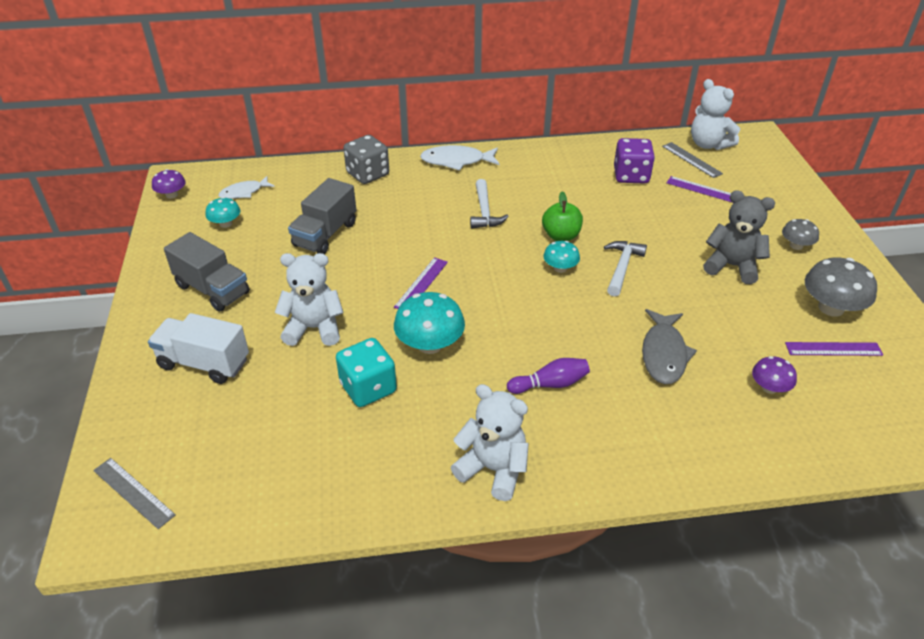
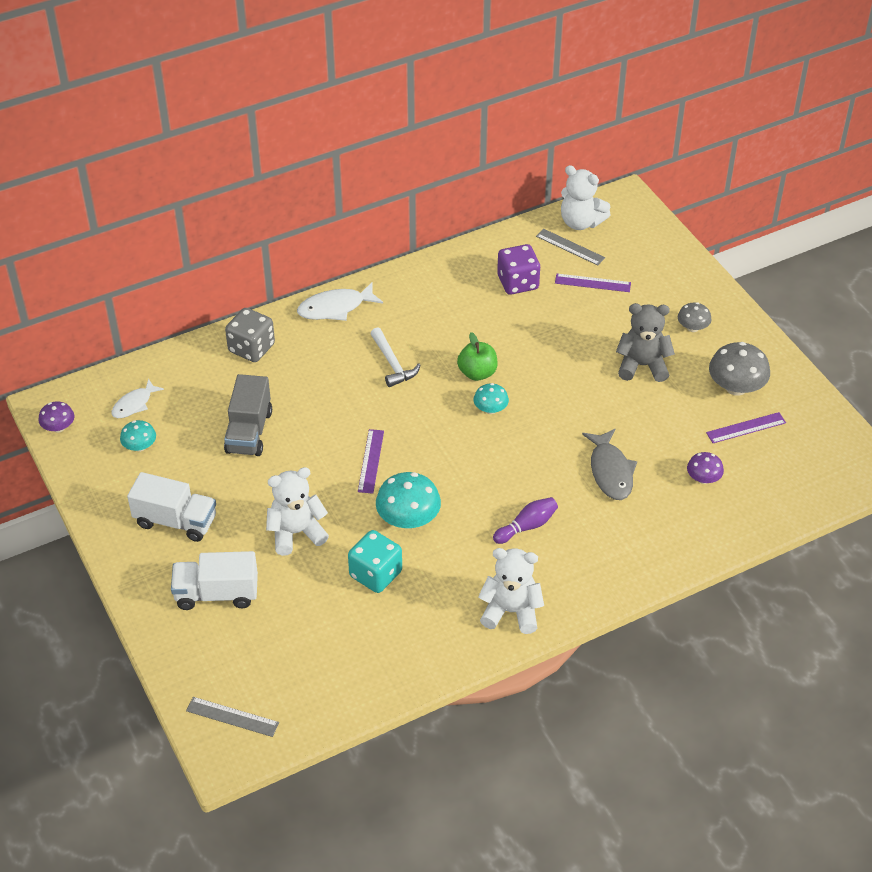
camera: 20 degrees left, 5 degrees up
grey truck [164,232,250,312] -> white truck [127,472,216,542]
white hammer [604,241,647,297] -> none

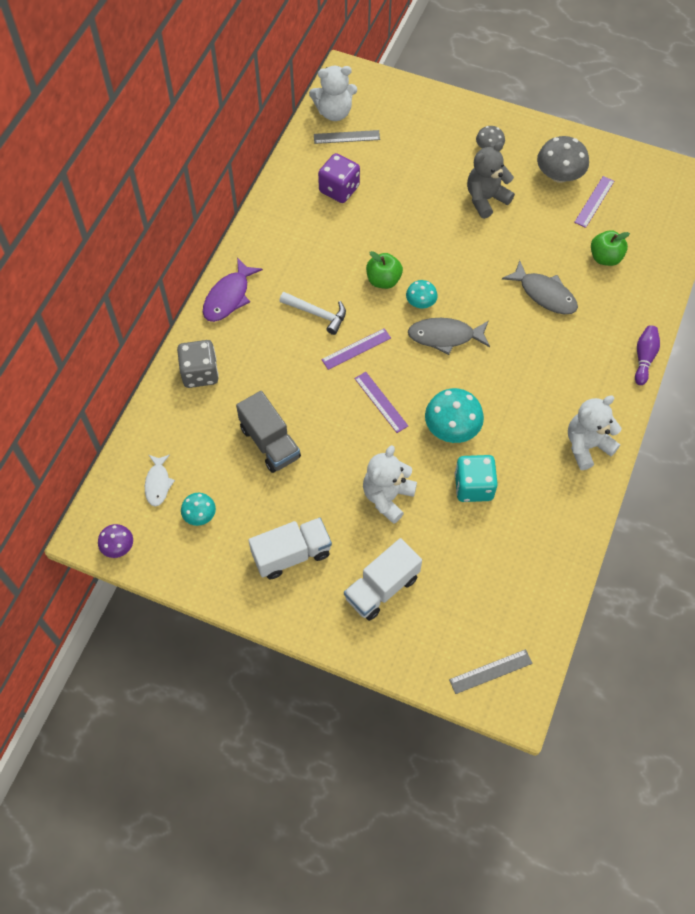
camera: 40 degrees left, 15 degrees up
white fish [297,282,383,321] -> purple fish [203,257,263,322]
purple bowling pin [493,497,558,544] -> purple bowling pin moved to [635,325,660,385]
purple ruler [555,274,631,292] -> purple ruler moved to [321,328,391,370]
purple mushroom [687,452,724,484] -> green apple [591,230,630,266]
none -> grey fish [408,318,490,355]

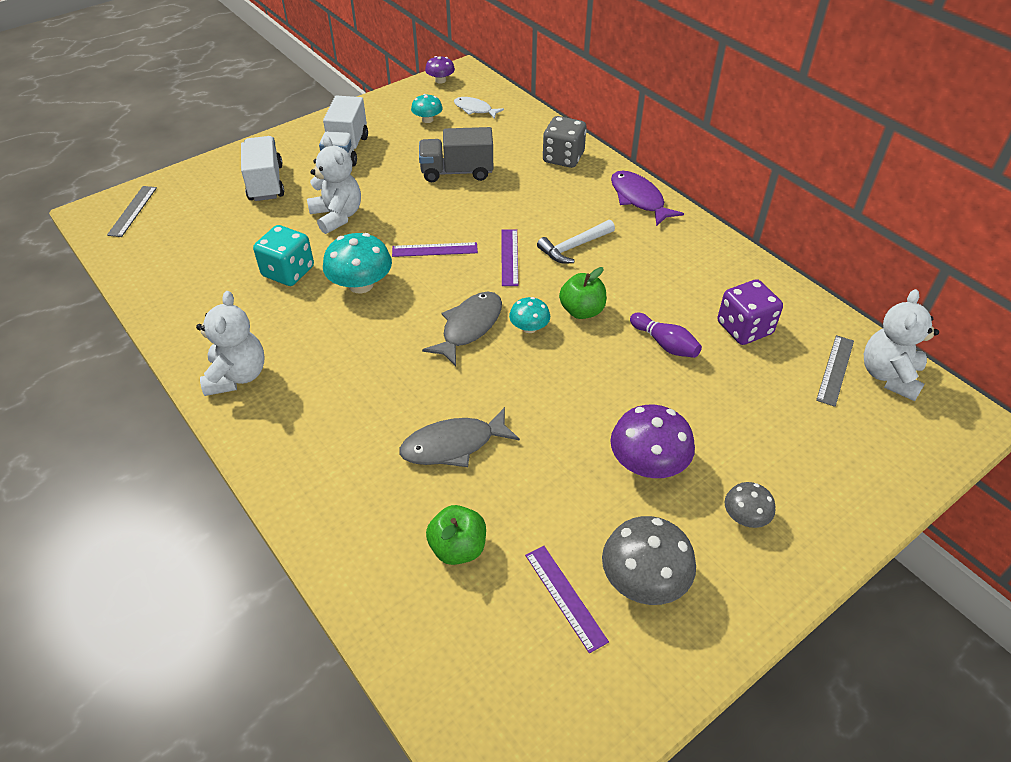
camera: 120 degrees right, 15 degrees down
grey teddy bear [467,141,515,219] -> purple mushroom [610,405,695,478]
purple bowling pin [635,325,660,385] -> purple bowling pin moved to [630,313,702,358]

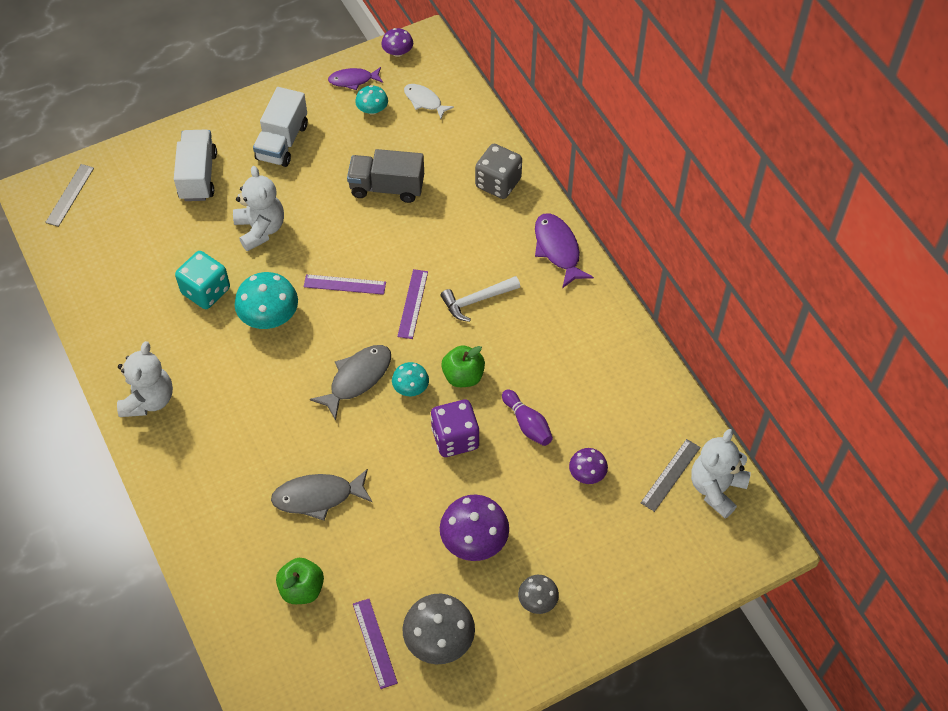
camera: 10 degrees right, 10 degrees up
purple dice [718,279,783,345] -> purple dice moved to [431,400,480,457]
none -> purple fish [328,67,383,90]
none -> purple mushroom [569,448,608,484]

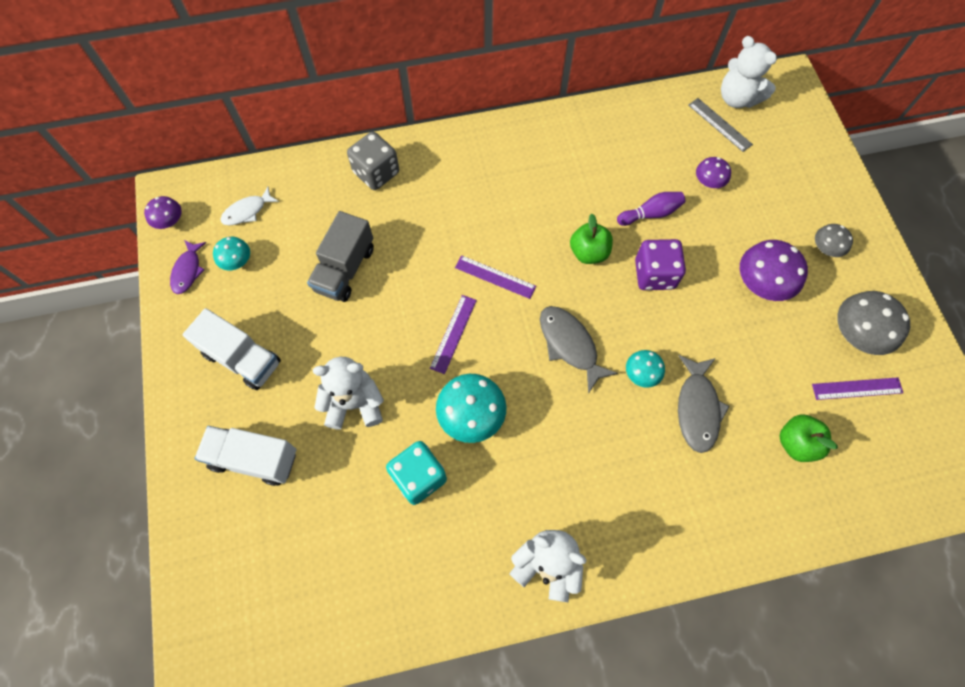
camera: 75 degrees left, 10 degrees up
grey ruler [45,164,94,227] -> none
turquoise mushroom [392,362,429,396] -> turquoise mushroom moved to [626,350,665,388]
white hammer [441,276,520,322] -> none
purple fish [535,213,594,288] -> none

